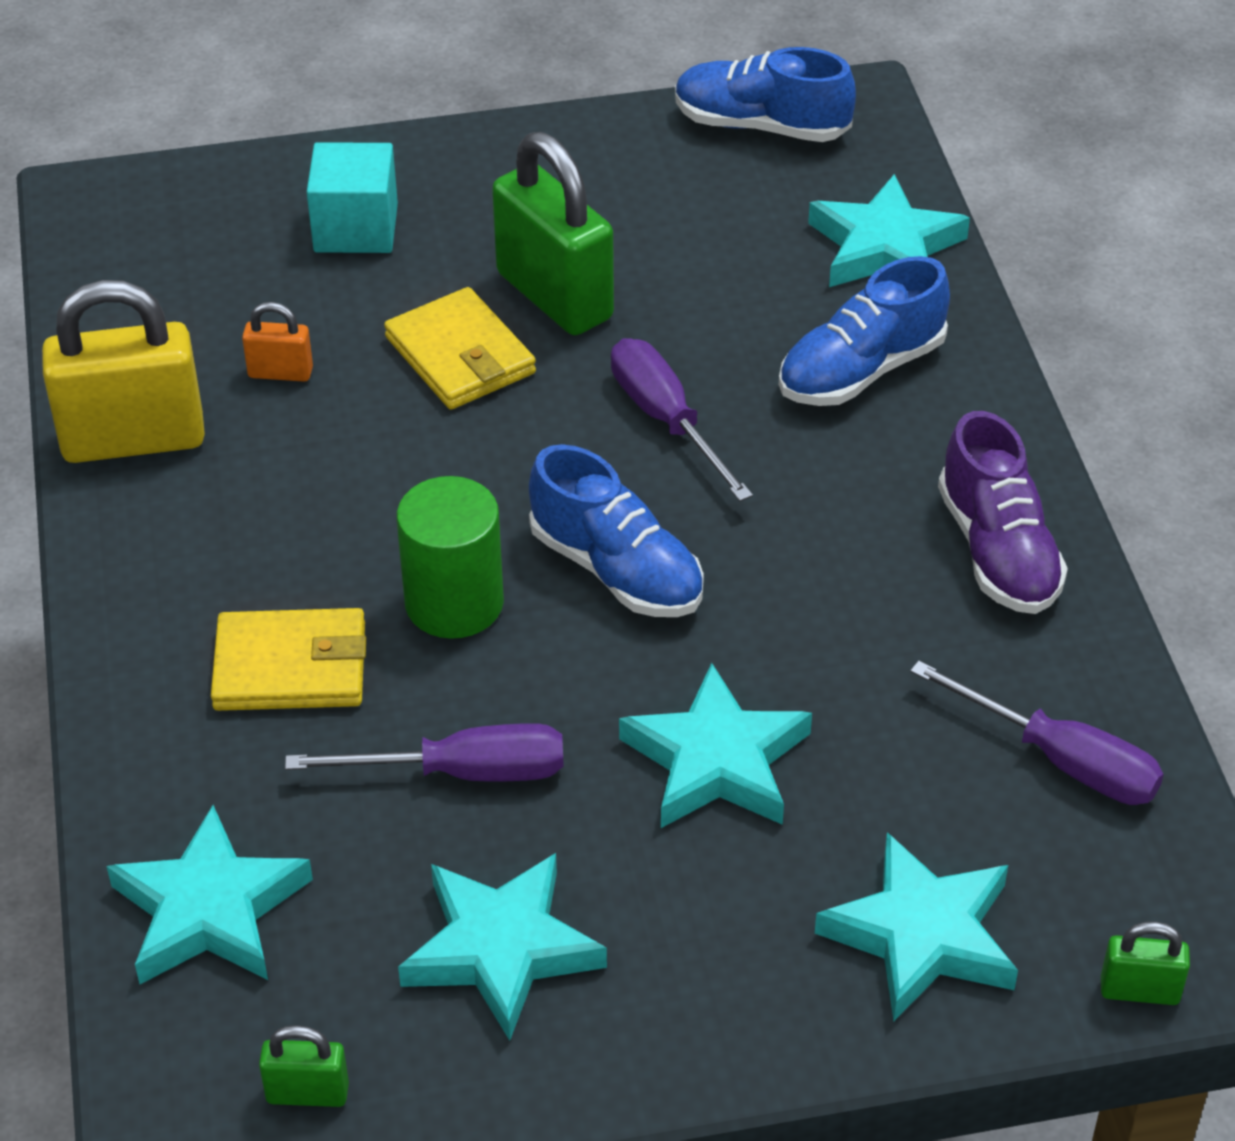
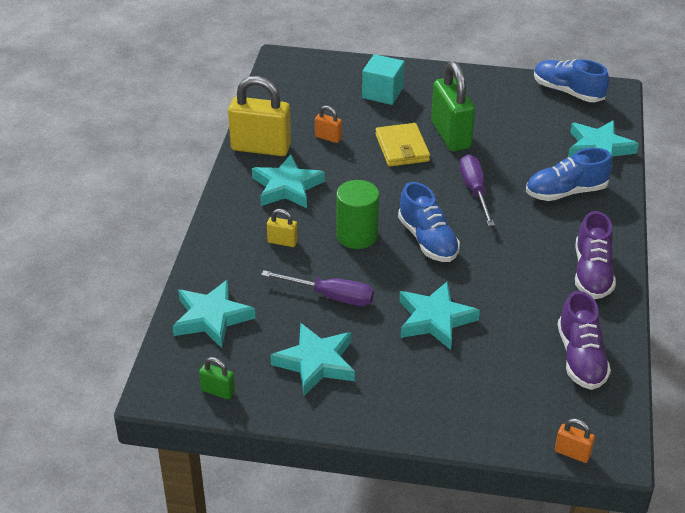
camera: 20 degrees right, 5 degrees down
yellow wallet [211,608,366,711] -> yellow padlock [267,209,298,247]
turquoise star [815,832,1018,1021] -> turquoise star moved to [252,154,325,208]
purple screwdriver [910,660,1164,805] -> purple shoe [558,291,611,390]
green padlock [1101,921,1190,1005] -> orange padlock [555,418,595,463]

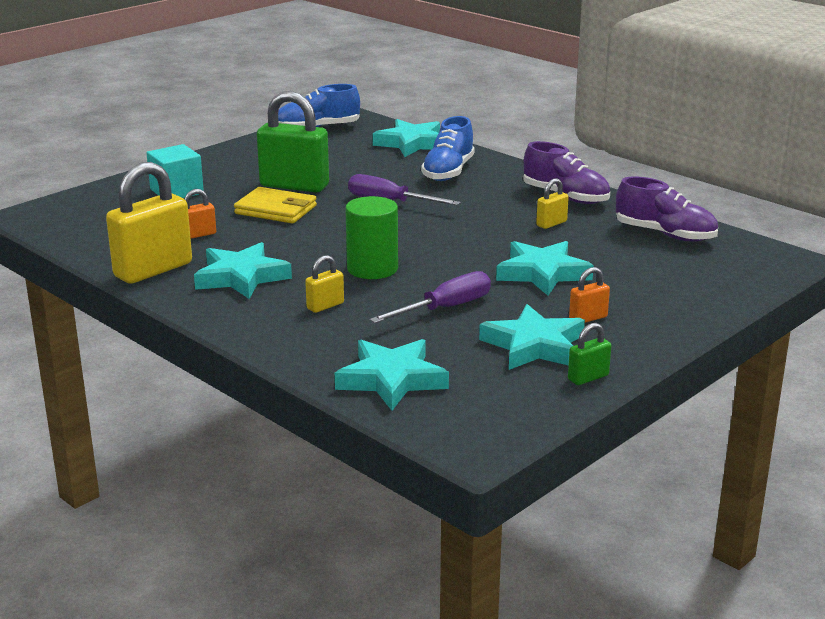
camera: 55 degrees left, 15 degrees down
green padlock [199,357,235,400] -> green padlock moved to [568,323,611,385]
blue shoe [398,182,460,262] -> none
orange padlock [555,418,595,463] -> orange padlock moved to [569,267,610,323]
none -> yellow padlock [536,178,569,229]

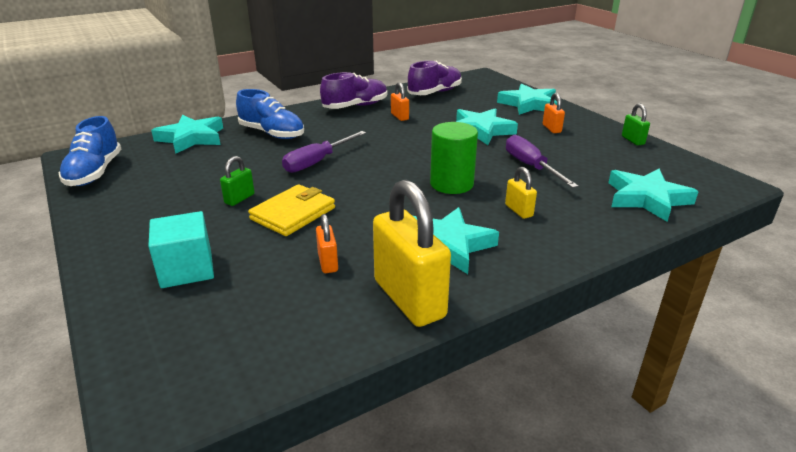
camera: 75 degrees left, 5 degrees up
green padlock [257,91,329,193] -> green padlock [220,156,254,206], size x0.46
turquoise star [479,304,585,370] -> turquoise star moved to [497,83,557,115]
yellow padlock [536,178,569,229] -> orange padlock [391,83,409,121]

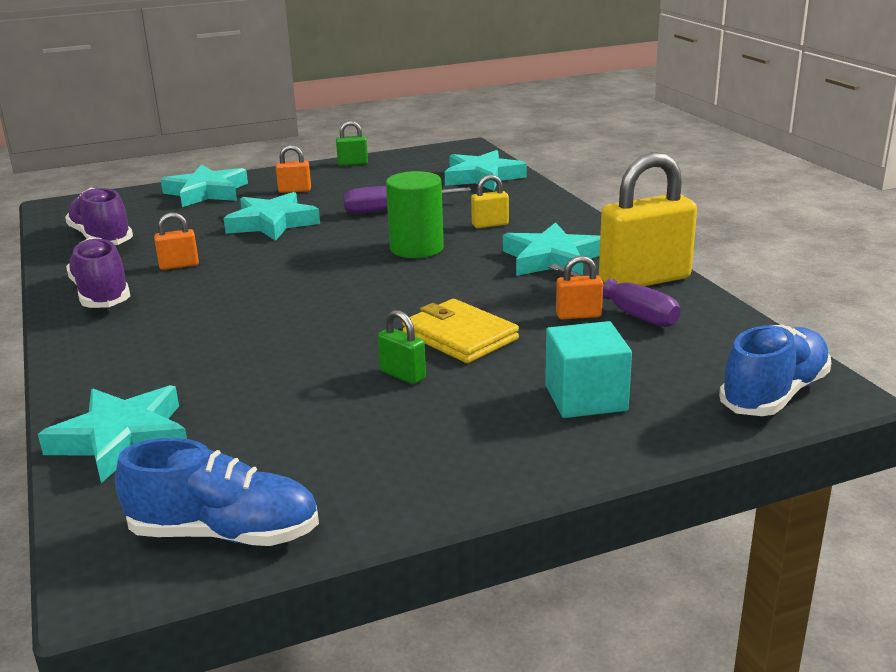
camera: 80 degrees left, 5 degrees down
blue shoe [236,89,304,139] -> blue shoe moved to [719,325,831,416]
purple screwdriver [282,131,366,173] -> purple screwdriver moved to [548,264,680,327]

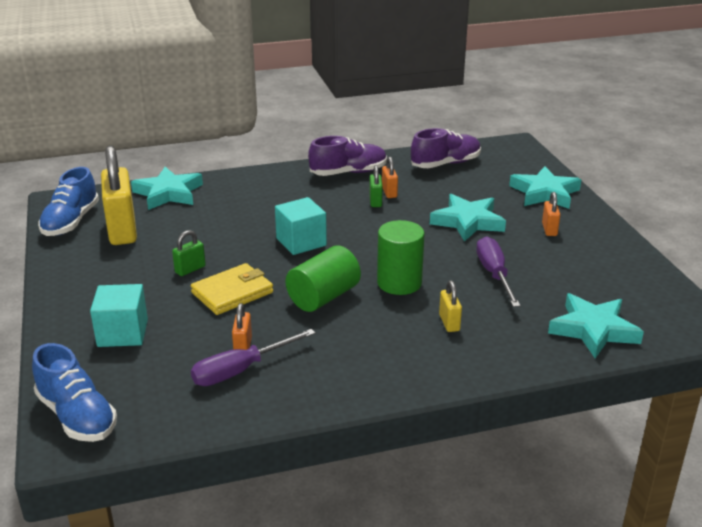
camera: 95 degrees right, 5 degrees up
green padlock [336,121,368,166] -> green padlock moved to [369,165,383,207]
turquoise star [503,222,600,276] -> none
yellow padlock [599,152,697,286] -> yellow padlock moved to [101,146,137,245]
none -> turquoise cube [275,197,327,255]
none -> green cylinder [286,245,361,312]

